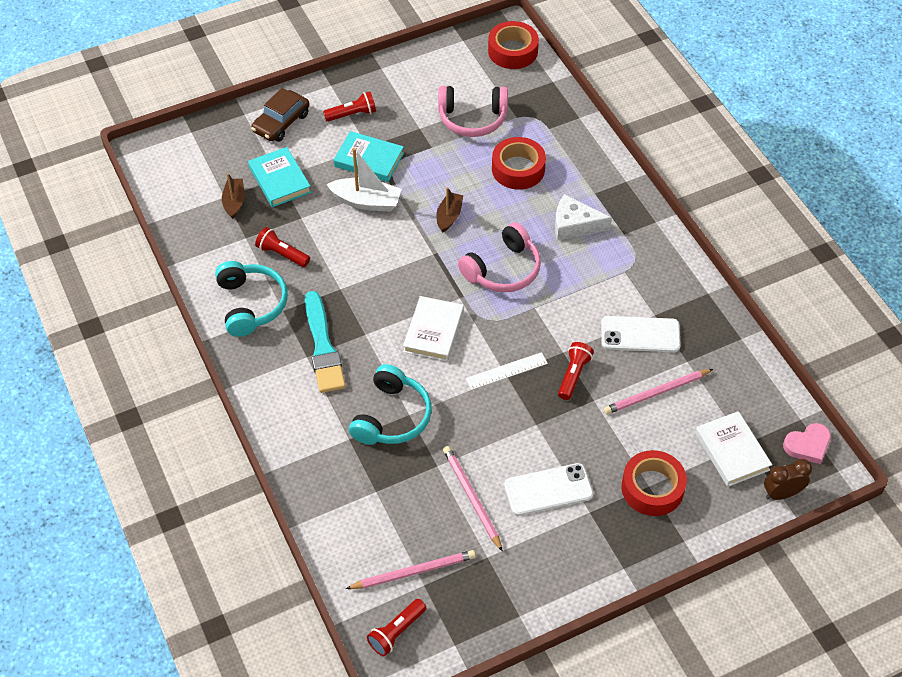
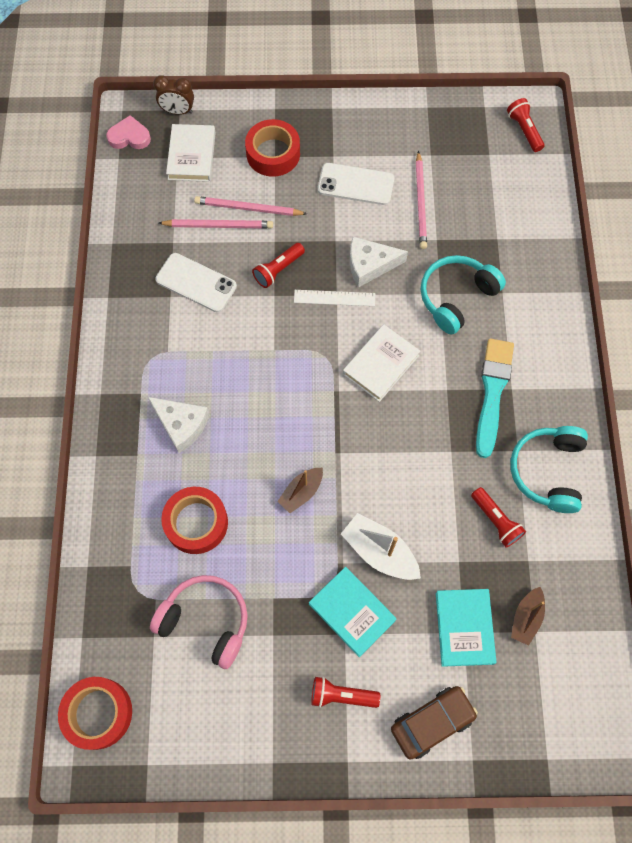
camera: 155 degrees left, 15 degrees up
pink pencil [346,550,476,589] -> pink pencil moved to [194,196,307,216]
red flashlight [367,599,426,656] -> red flashlight turned 90 degrees counterclockwise [507,98,544,152]
pink headphones [458,222,541,292] -> none
none -> white cheese [350,237,408,288]

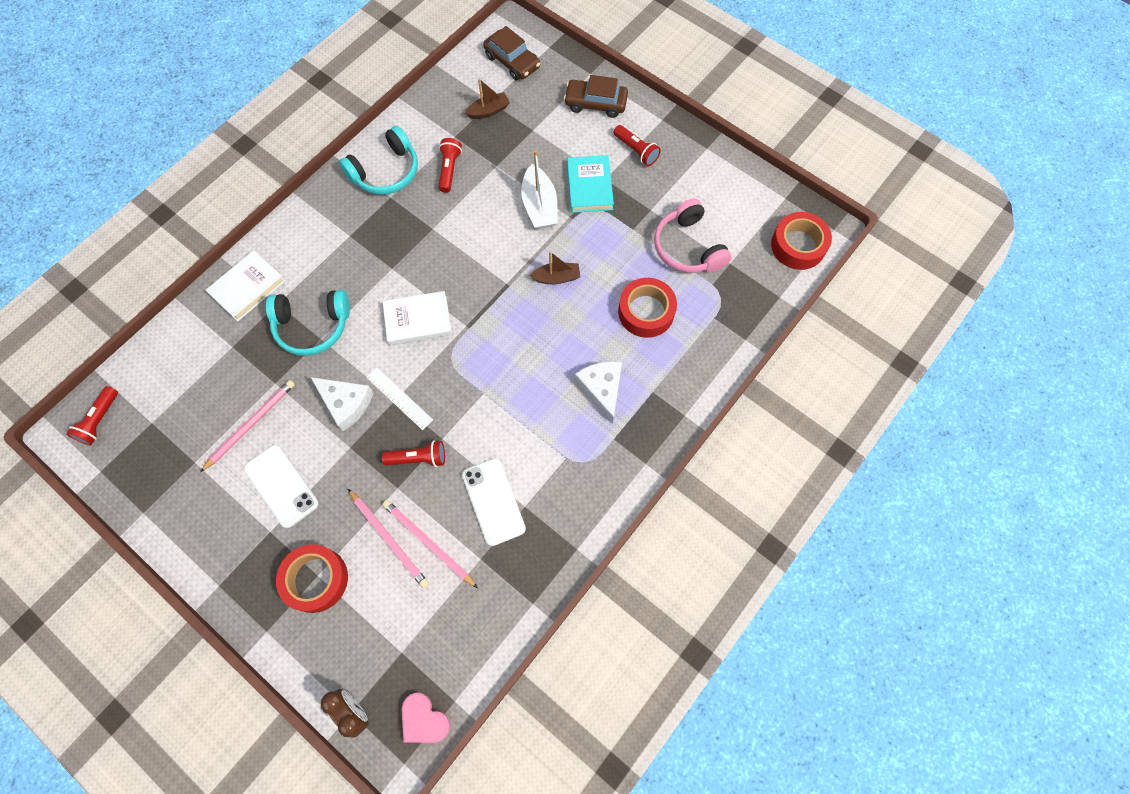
camera: 140 degrees left, 0 degrees up
white book [166,124,216,182] -> white book moved to [206,250,285,321]
turquoise book [436,589,497,667] -> none
turquoise brush [476,338,514,458] -> none
none -> brown car [483,26,540,80]

